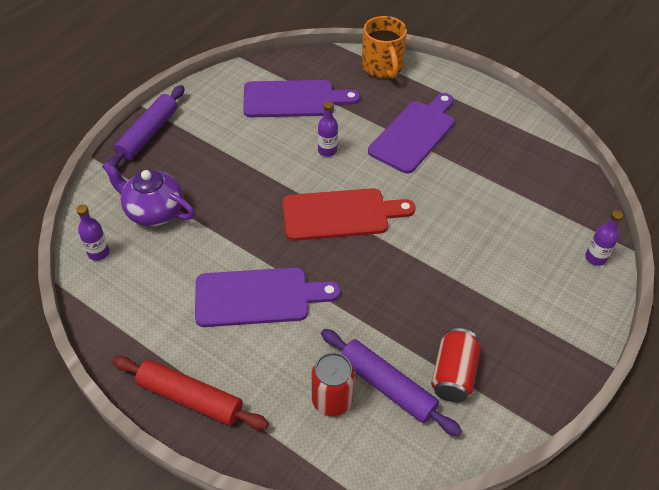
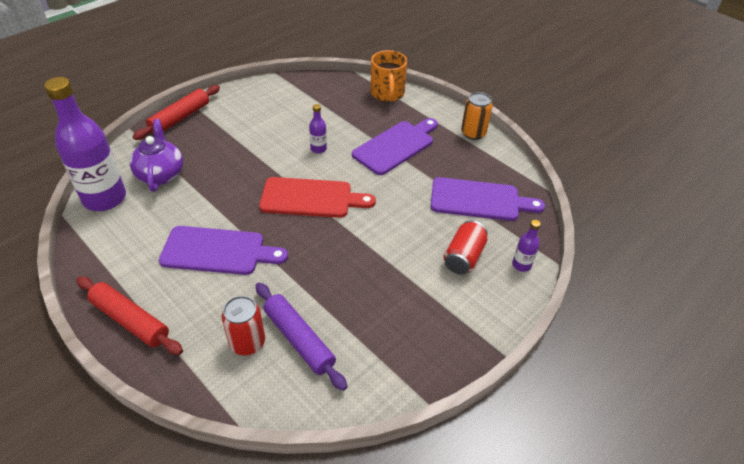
camera: 10 degrees right, 5 degrees down
purple bottle [76,205,109,261] -> purple bottle [44,77,126,211], size x2.36
purple teapot [102,161,195,226] -> purple teapot turned 45 degrees clockwise [130,119,183,192]
purple rolling pin [107,85,185,168] -> red rolling pin [133,85,220,140]
purple cutting board [243,80,360,117] -> purple cutting board moved to [431,177,545,221]
red can [431,328,480,402] -> red can moved to [443,220,488,274]
none -> orange can [461,92,493,140]

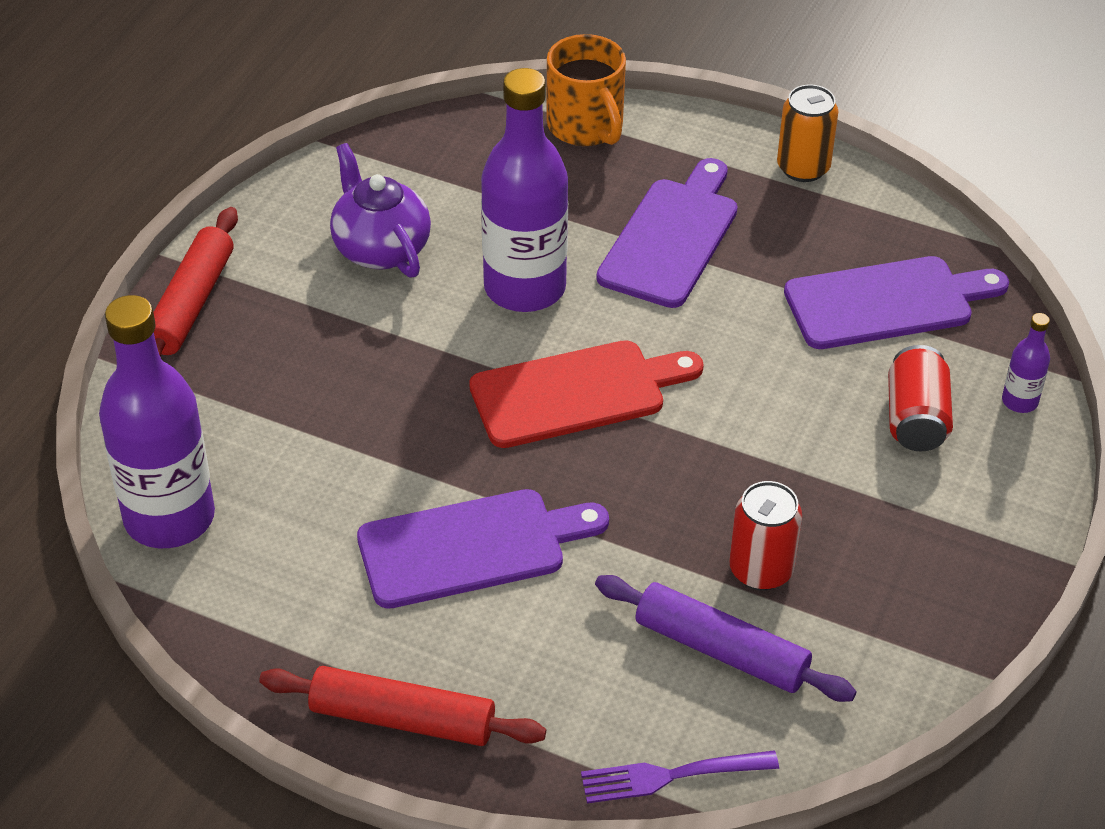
camera: 20 degrees left, 0 degrees up
purple teapot [130,119,183,192] -> purple teapot moved to [330,143,431,278]
red can [222,296,265,355] -> red can moved to [729,481,802,590]
purple bottle [309,104,327,154] -> purple bottle [481,68,568,312], size x2.36
none -> purple fork [581,750,779,803]

